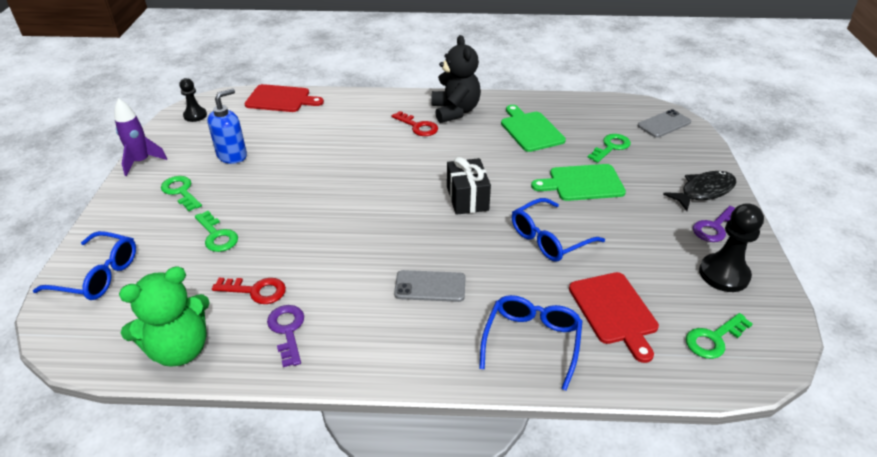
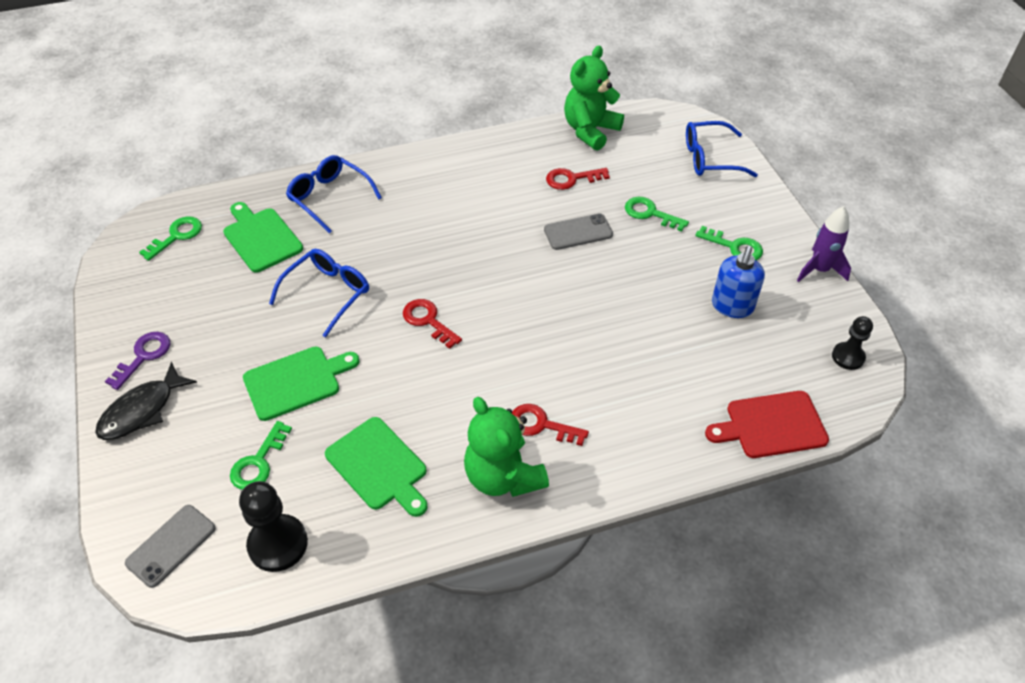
camera: 160 degrees right, 10 degrees up
purple key [267,305,304,367] -> none
grey phone [394,270,465,302] -> grey phone moved to [544,213,613,250]
black teddy bear [431,35,481,123] -> green teddy bear [464,397,549,497]
black gift [447,157,491,215] -> red key [403,299,462,349]
blue glasses [479,295,583,391] -> blue glasses turned 135 degrees clockwise [286,155,382,234]
red cutting board [569,272,659,363] -> green cutting board [223,202,303,273]
black pawn [699,203,764,292] -> black pawn moved to [239,481,308,572]

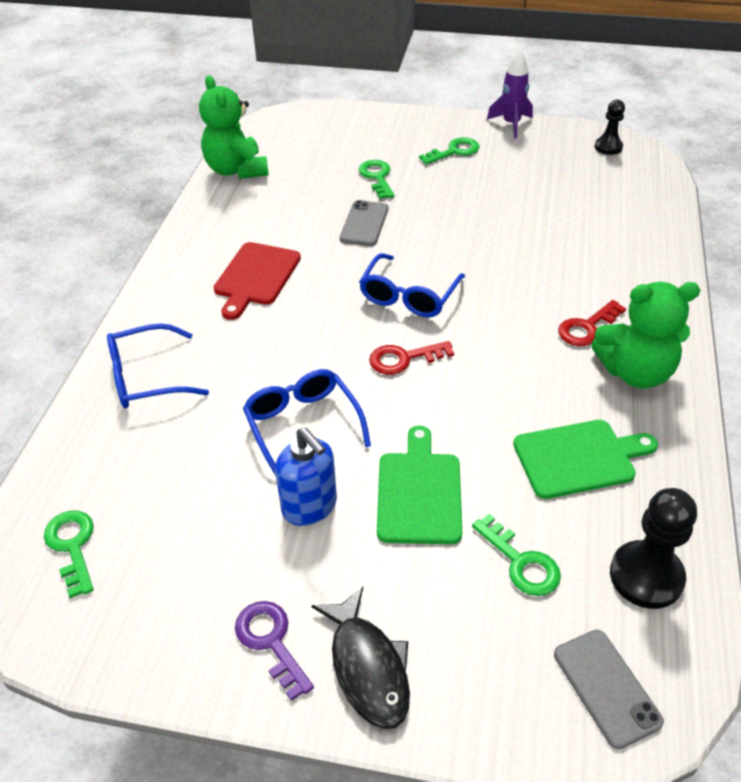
camera: 60 degrees left, 5 degrees down
green cutting board [223,202,303,273] -> none
red key [546,168,610,190] -> none
green key [625,197,689,232] -> green key turned 105 degrees clockwise [359,160,394,199]
blue glasses [686,121,758,177] -> blue glasses moved to [359,253,465,317]
red cutting board [705,391,829,458] -> red cutting board moved to [214,242,301,320]
blue soap dispenser [712,246,765,318] -> blue soap dispenser moved to [275,427,337,526]

